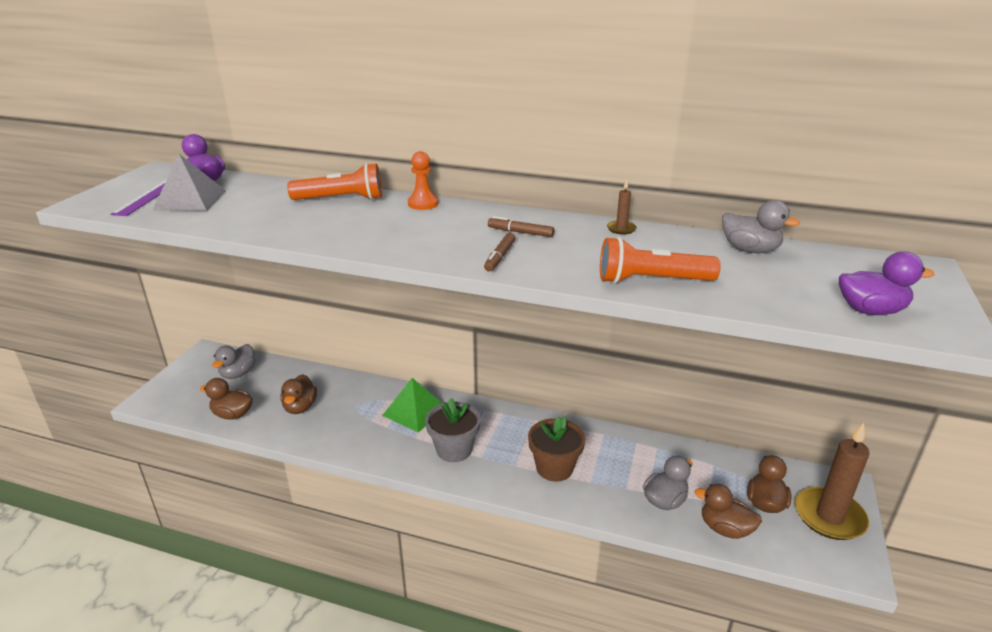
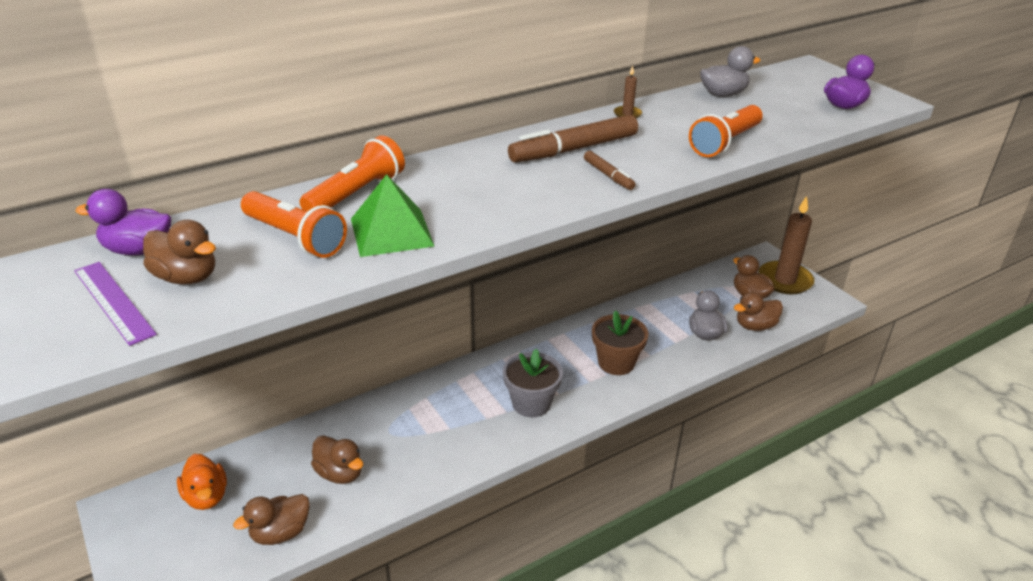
camera: 50 degrees left, 5 degrees up
grey pyramid [152,154,226,211] -> brown duck [143,220,216,285]
grey duck [212,344,256,379] -> orange duck [177,454,227,510]
green pyramid [382,378,442,433] -> green pyramid moved to [351,174,435,257]
orange pawn [408,151,438,210] -> none
brown marker [488,216,554,237] -> brown marker [508,114,638,163], size x2.02
none -> orange flashlight [241,191,347,258]

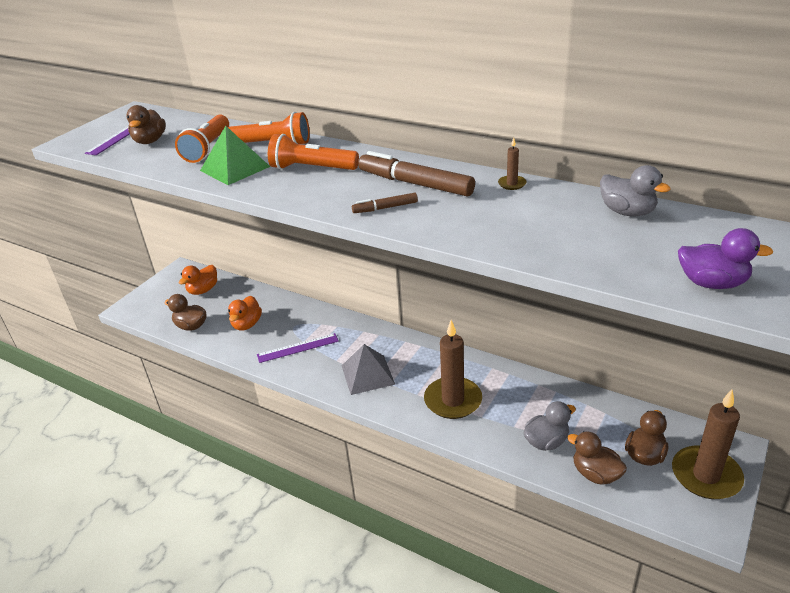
camera: 65 degrees right, 0 degrees up
purple duck [75,189,171,255] -> none
brown duck [311,435,363,484] -> orange duck [228,296,262,331]
grey flower pot [503,349,563,417] -> grey pyramid [342,344,395,395]
brown marker [584,151,636,190] -> brown marker turned 45 degrees clockwise [352,193,418,213]
brown flower pot [592,310,648,375] -> brown candle [424,320,482,419]
orange flashlight [689,105,763,157] -> orange flashlight moved to [268,134,359,170]
none -> purple ruler [257,333,339,363]

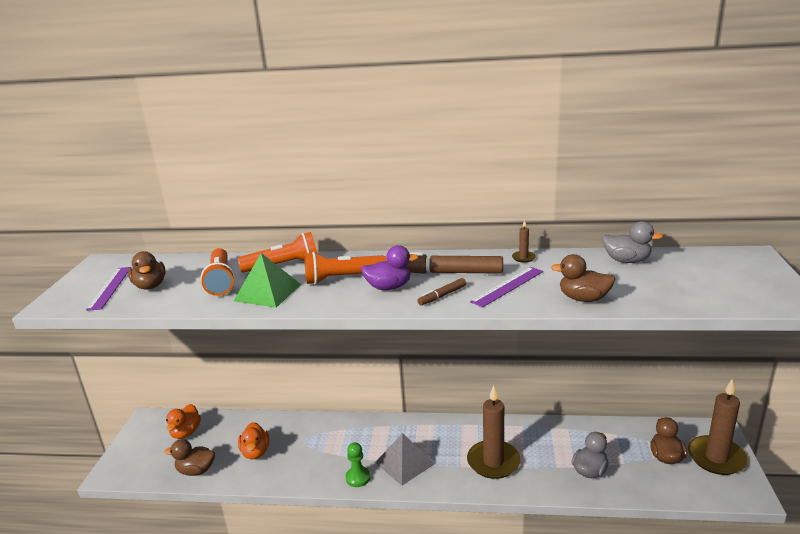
camera: 25 degrees left, 10 degrees down
purple ruler [257,333,339,363] -> purple ruler moved to [470,267,543,308]
brown duck [567,431,627,485] -> brown duck moved to [551,254,616,302]
purple duck [678,228,774,289] -> purple duck moved to [361,245,419,290]
none -> green pawn [345,442,370,487]

